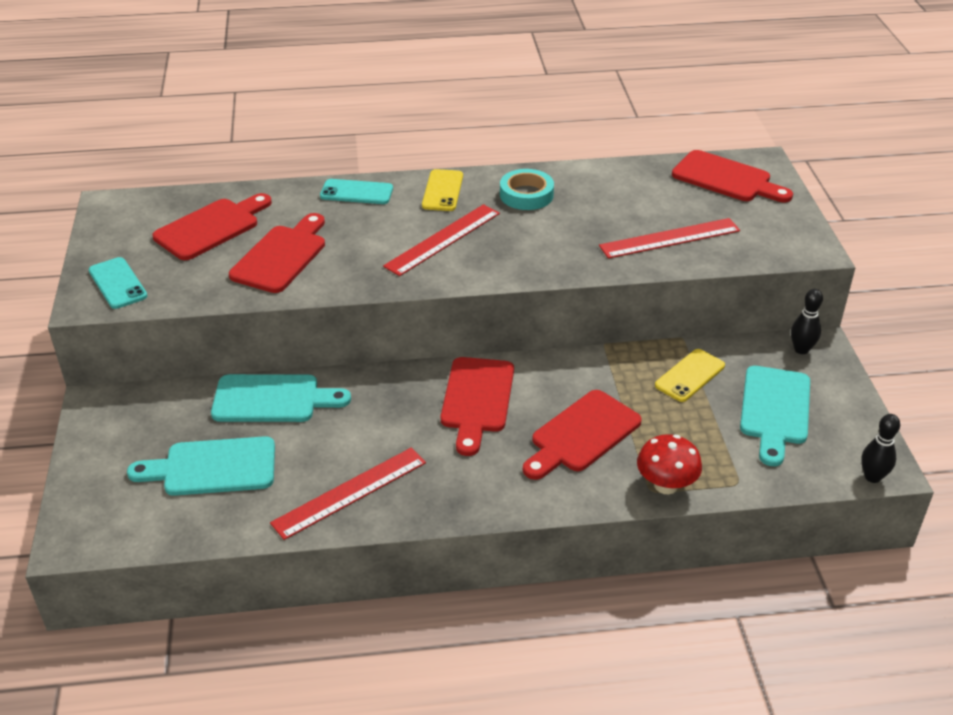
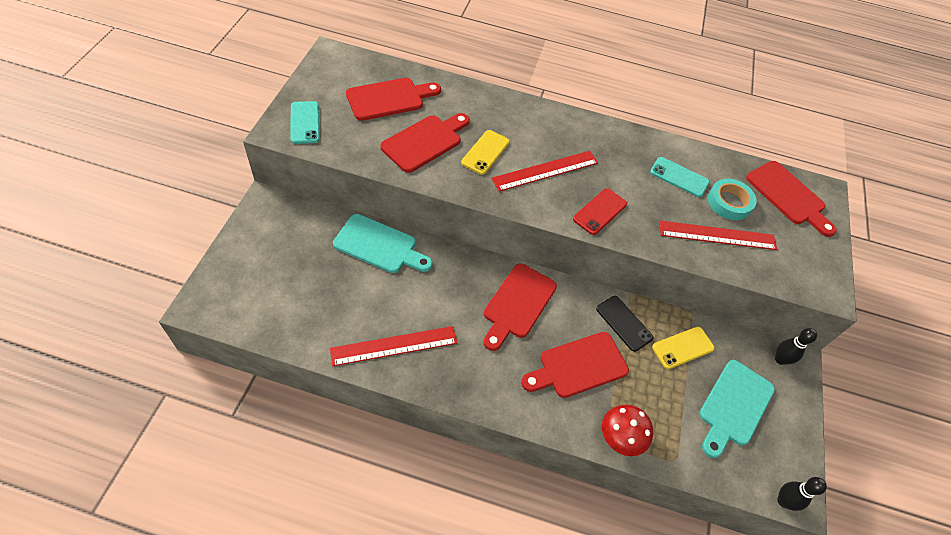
camera: 15 degrees right, 15 degrees up
turquoise cutting board [127,436,275,496] -> none
turquoise phone [320,179,393,204] -> turquoise phone moved to [650,157,709,197]
yellow phone [422,169,463,211] -> yellow phone moved to [461,130,510,175]
turquoise tape [500,169,554,210] -> turquoise tape moved to [708,179,756,220]
none -> red phone [573,188,627,235]
none -> black phone [596,296,653,352]

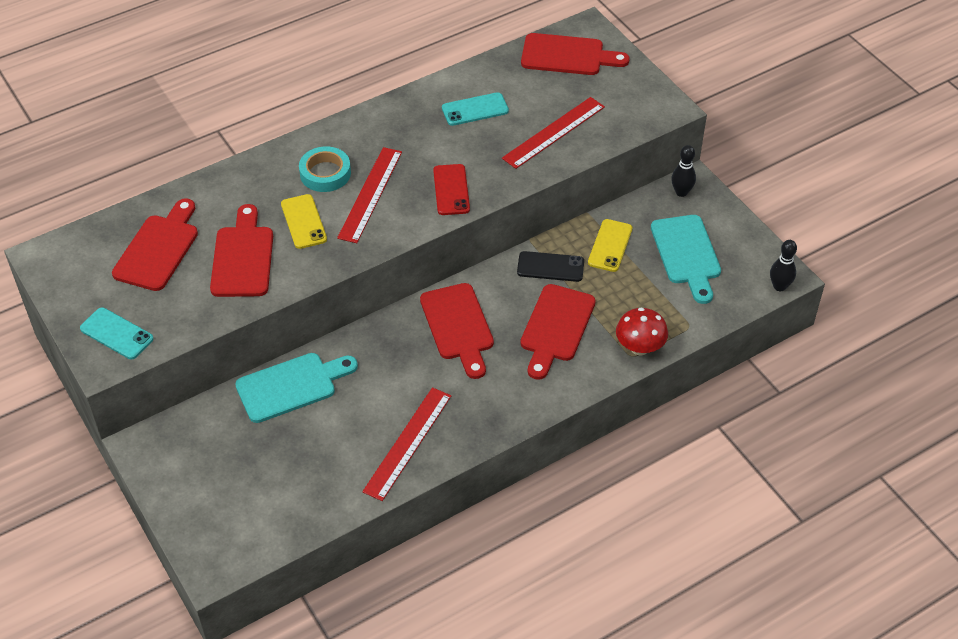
camera: 40 degrees left, 5 degrees down
turquoise tape [708,179,756,220] -> turquoise tape moved to [299,146,351,192]

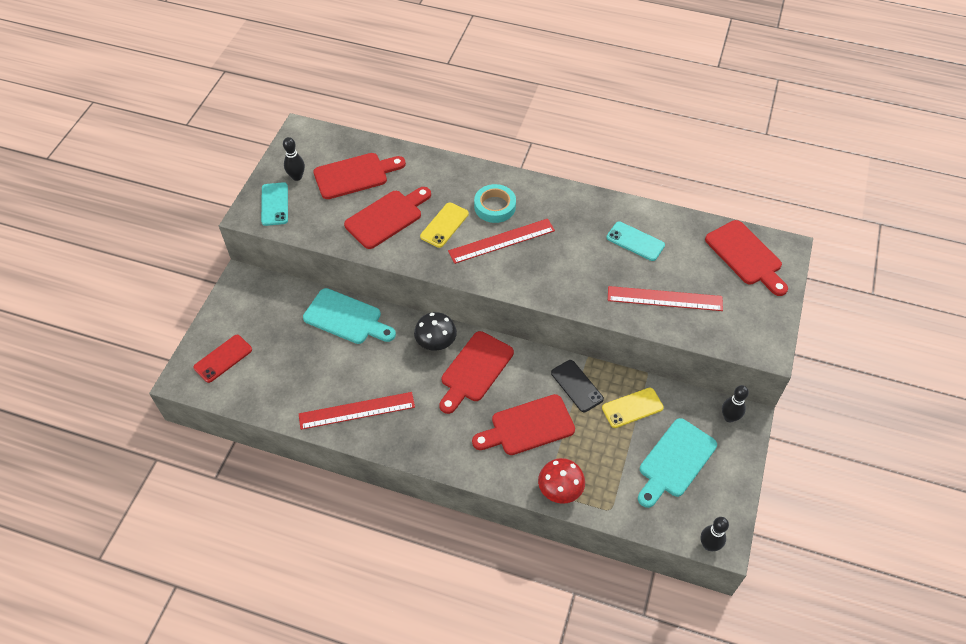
camera: 50 degrees right, 5 degrees up
red phone [433,164,470,215] -> red phone moved to [194,335,252,383]
none -> black bowling pin [283,137,305,181]
none -> black mushroom [414,312,457,351]

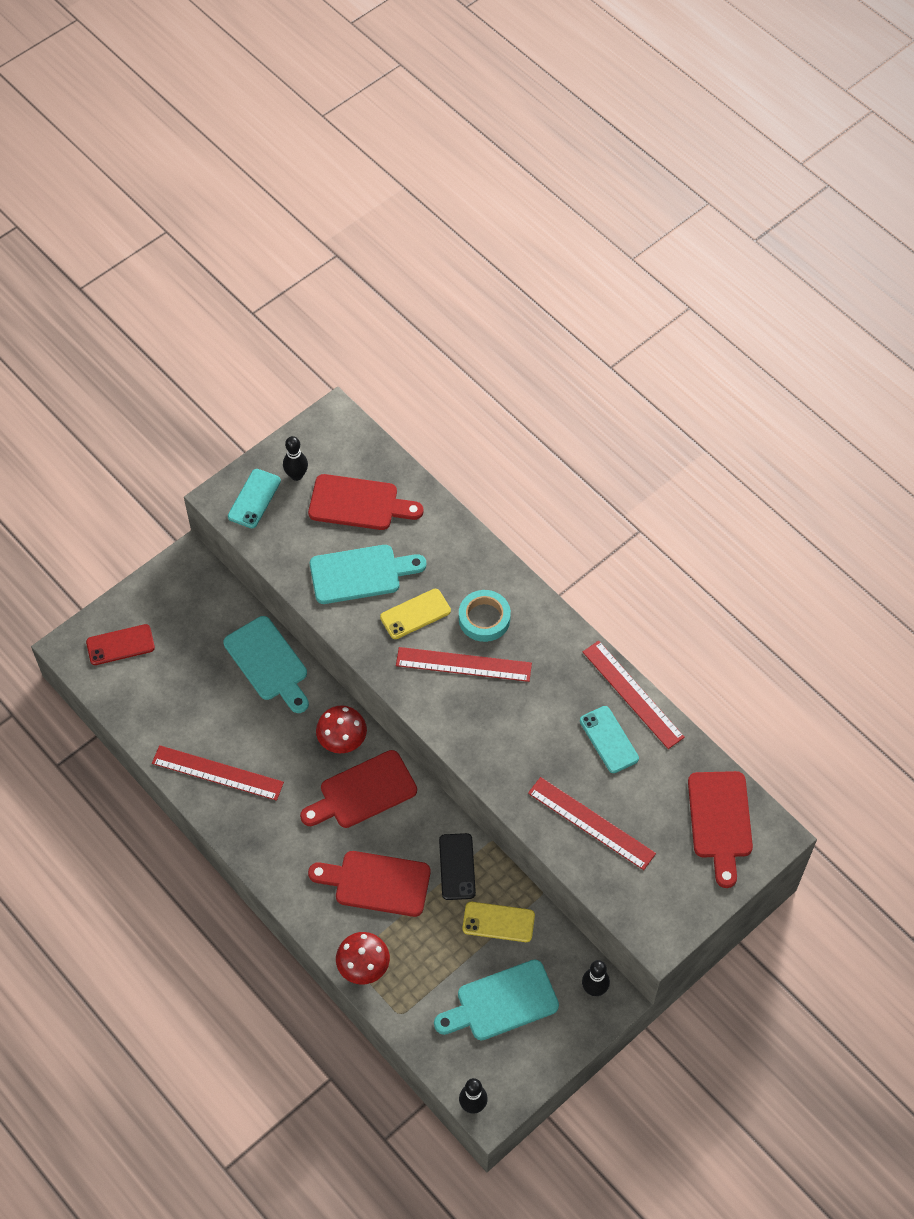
camera: 30 degrees right, 5 degrees up
red cutting board [344,187,431,249] -> turquoise cutting board [310,545,426,604]
black mushroom [414,312,457,351] -> red mushroom [316,705,367,753]
none -> red ruler [583,641,685,749]

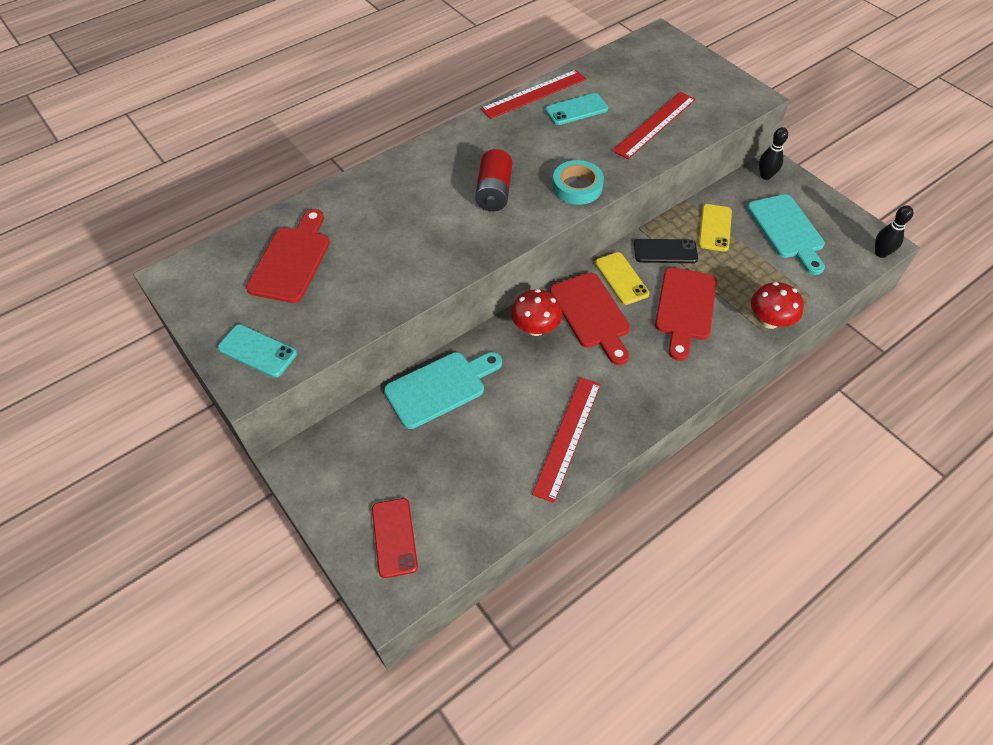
camera: 85 degrees left, 5 degrees down
black bowling pin [283,436,308,481] -> none
turquoise cutting board [310,545,426,604] -> none
yellow phone [380,589,451,639] -> yellow phone moved to [595,252,650,305]
red ruler [396,647,532,682] -> red battery [475,149,512,211]
turquoise tape [459,590,511,642] -> turquoise tape moved to [552,160,604,205]
red cutting board [688,771,753,888] -> none

